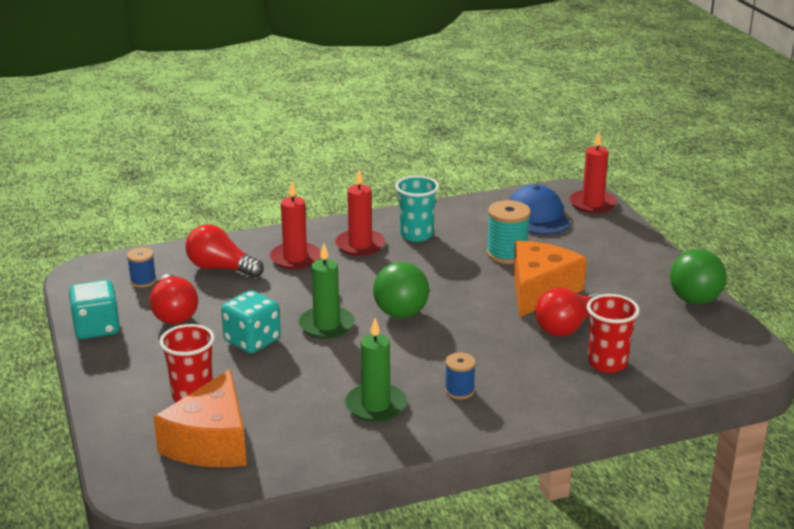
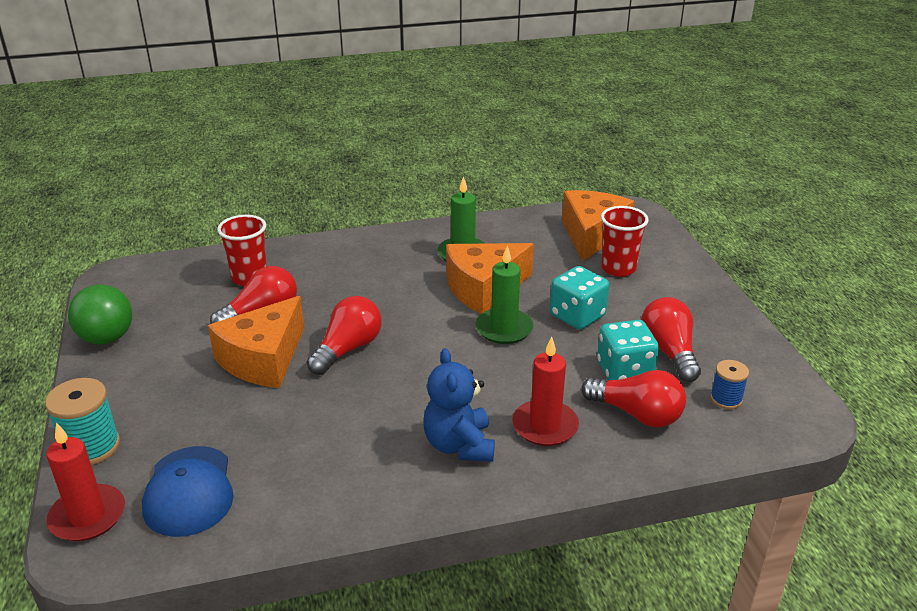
camera: 175 degrees left, 5 degrees up
turquoise dice [69,280,120,339] -> turquoise dice moved to [597,320,659,380]
red candle [335,170,385,256] -> blue teddy bear [423,348,495,462]
green ball [373,262,429,318] -> none
turquoise cup [395,176,439,242] -> none
blue spool [445,353,476,399] -> none
turquoise spool [487,200,531,264] -> turquoise spool moved to [45,378,120,465]
none -> red light bulb [307,296,382,375]
none -> orange cheese [446,243,534,314]

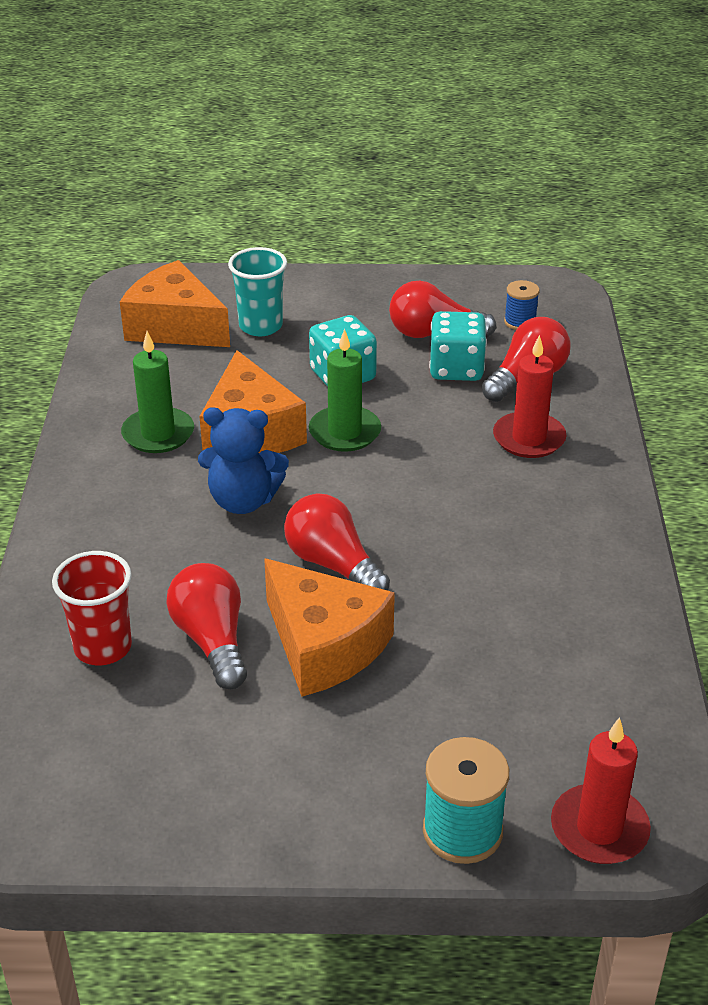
camera: 75 degrees left, 5 degrees up
green ball [68,284,132,344] -> none
blue cap [142,446,234,537] -> none
blue teddy bear [423,348,495,462] -> blue teddy bear moved to [198,407,289,514]
red cup [601,206,649,277] -> turquoise cup [228,247,287,336]

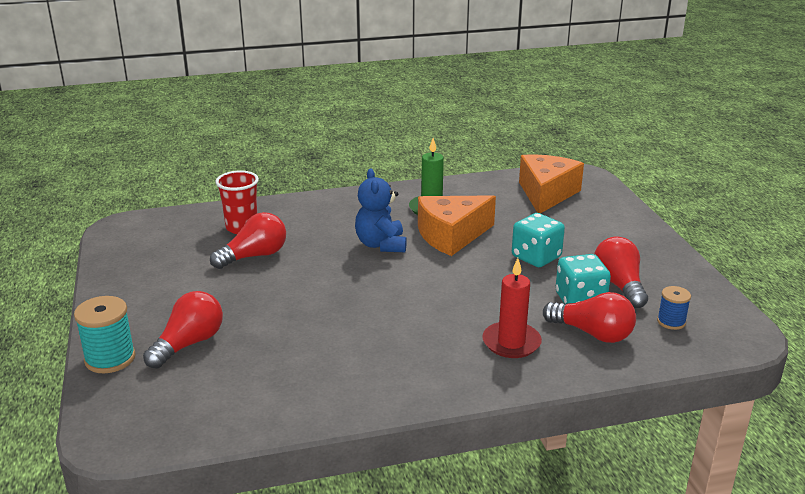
camera: 75 degrees right, 10 degrees down
turquoise cup [228,247,287,336] -> none
orange cheese [264,558,395,697] -> none
red light bulb [284,494,390,591] -> red light bulb moved to [143,291,223,369]
green candle [309,329,381,452] -> none
red candle [551,717,651,864] -> none

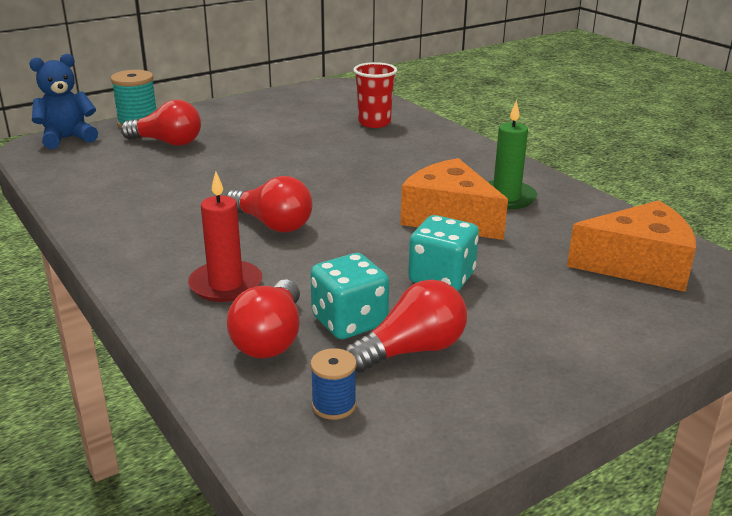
camera: 70 degrees right, 0 degrees up
red light bulb [210,212,286,269] -> red light bulb moved to [226,176,312,232]
blue teddy bear [355,168,407,252] -> blue teddy bear moved to [29,54,98,149]

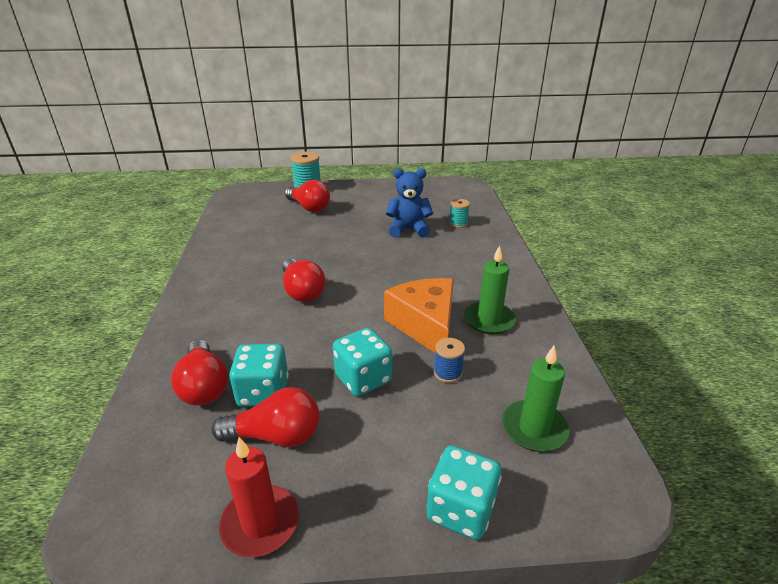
camera: 30 degrees right, 5 degrees up
blue teddy bear [29,54,98,149] -> blue teddy bear moved to [386,168,433,238]
red candle [188,172,262,302] -> red candle moved to [219,437,299,557]
red light bulb [227,279,300,358] -> red light bulb turned 60 degrees counterclockwise [171,340,228,406]
blue spool [310,348,357,420] -> blue spool moved to [434,338,465,383]
red cup [353,62,397,128] -> turquoise spool [449,199,470,228]
orange cheese [567,200,696,292] -> green candle [502,345,569,452]
none -> turquoise dice [426,445,502,540]

